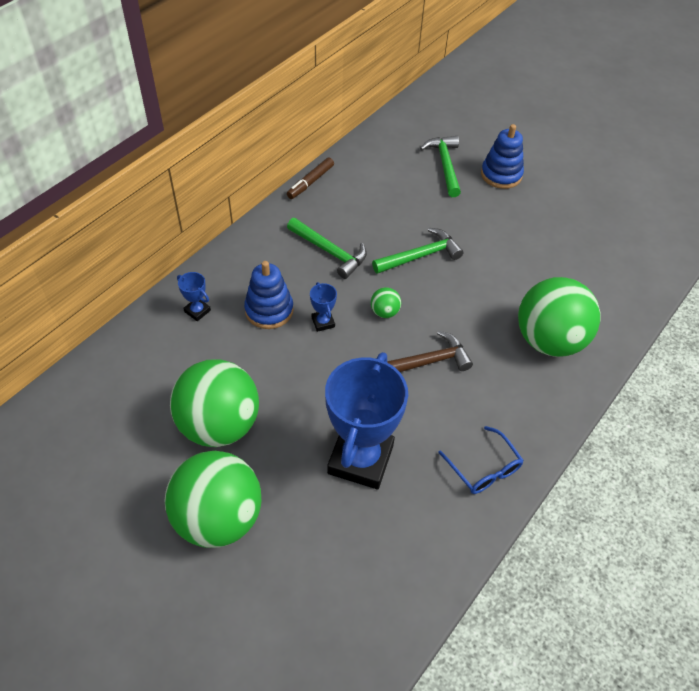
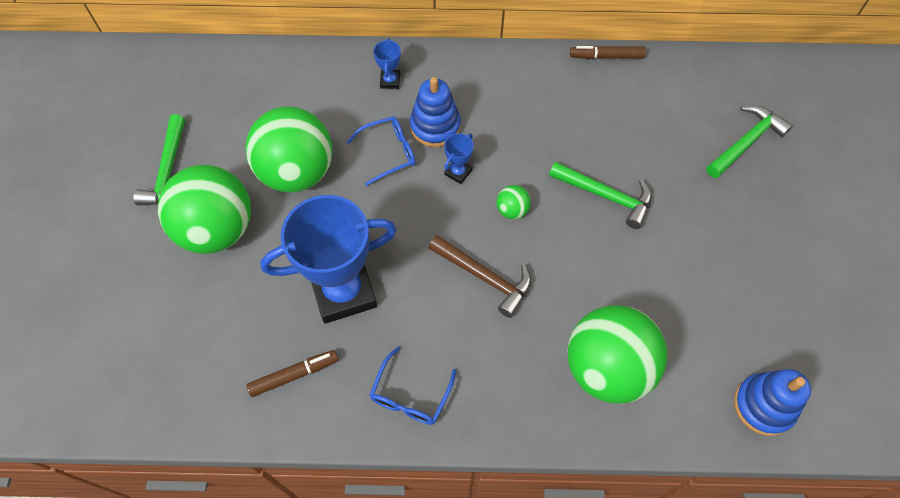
camera: 55 degrees right, 10 degrees up
green hammer [287,218,367,279] -> green hammer moved to [133,114,185,205]
blue stacking toy [481,124,524,189] -> blue stacking toy moved to [734,369,811,436]
none -> brown marker [246,350,338,397]
none -> blue glasses [347,116,415,186]

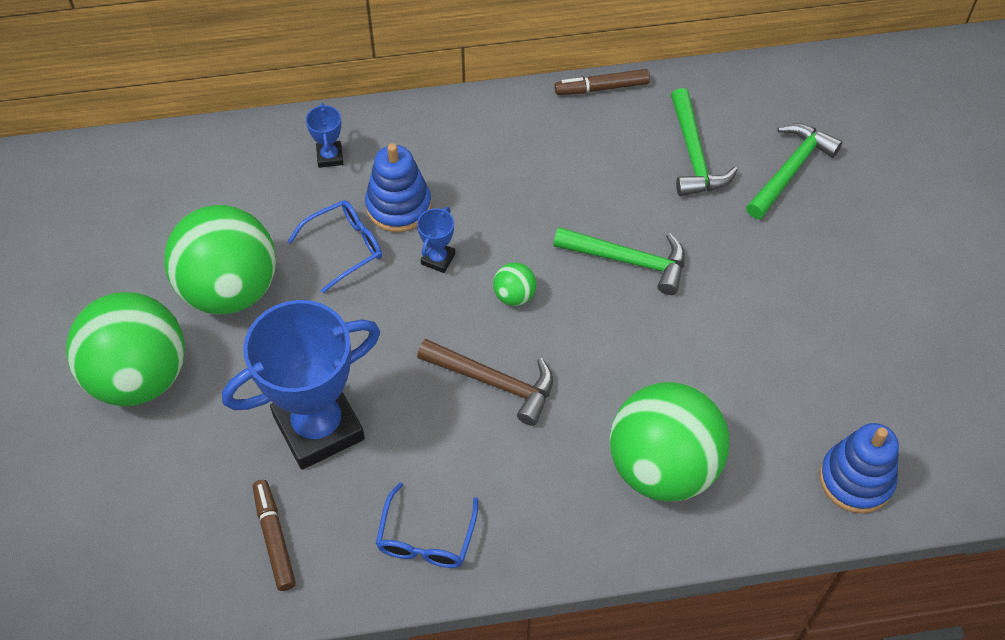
camera: 10 degrees left, 5 degrees down
green hammer [133,114,185,205] -> green hammer moved to [671,88,738,196]
brown marker [246,350,338,397] -> brown marker turned 75 degrees counterclockwise [253,480,296,591]

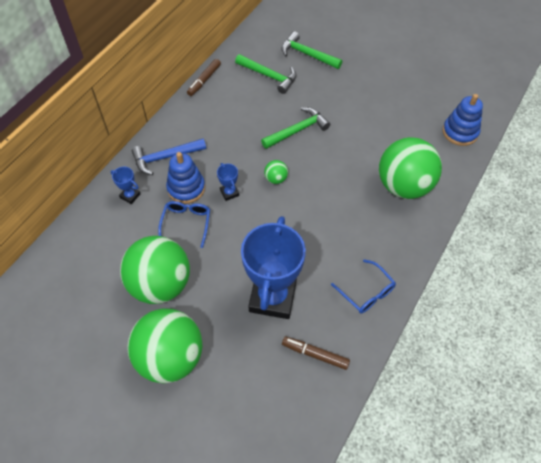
camera: 50 degrees left, 0 degrees up
brown hammer [417,339,553,426] -> none
green hammer [746,123,842,219] -> green hammer turned 45 degrees counterclockwise [281,31,342,69]
none -> blue hammer [132,139,206,175]

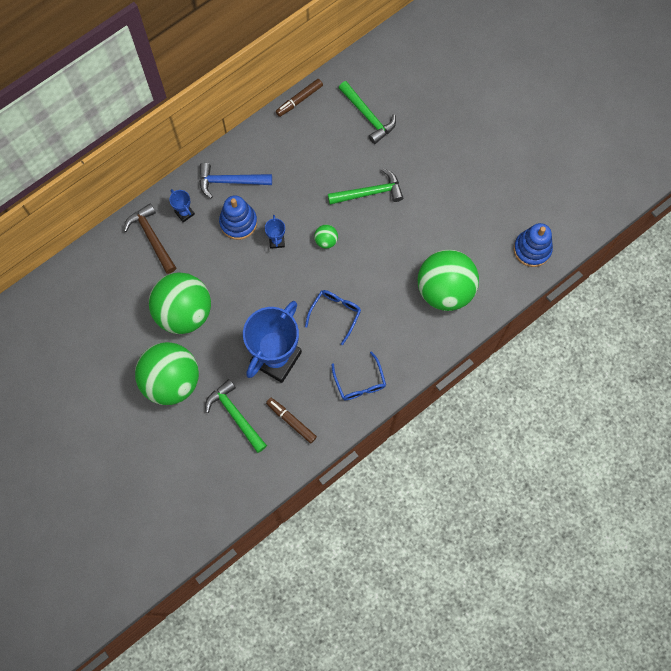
camera: 20 degrees right, 15 degrees up
blue glasses [158,201,210,248] -> blue glasses moved to [305,290,361,345]
green hammer [281,31,342,69] -> green hammer moved to [205,379,267,453]
none -> brown hammer [124,203,176,274]

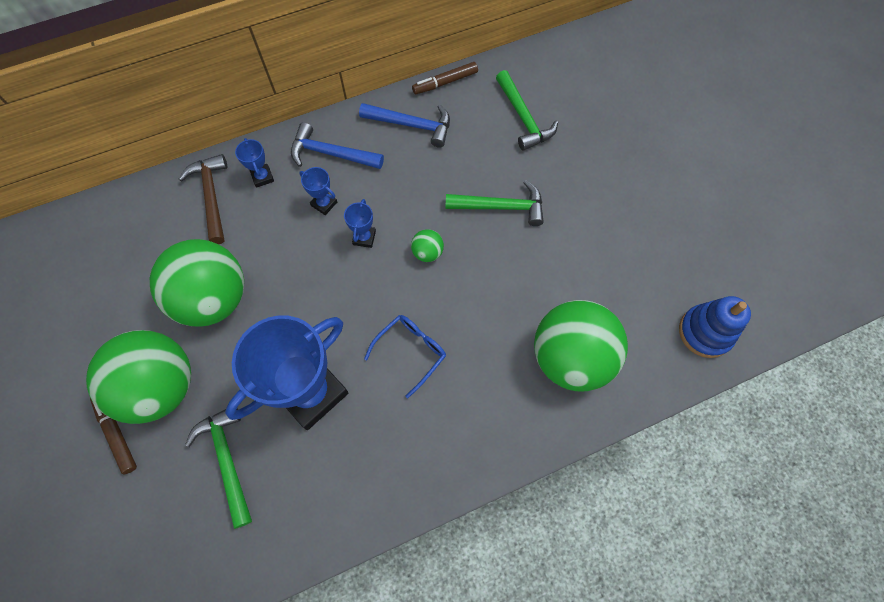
camera: 15 degrees right, 5 degrees down
blue stacking toy [219,195,257,240] -> blue trophy [299,167,337,215]
brown marker [266,398,317,443] -> brown marker moved to [90,398,137,475]
blue glasses [331,351,386,400] -> none
none -> blue hammer [359,103,450,148]

